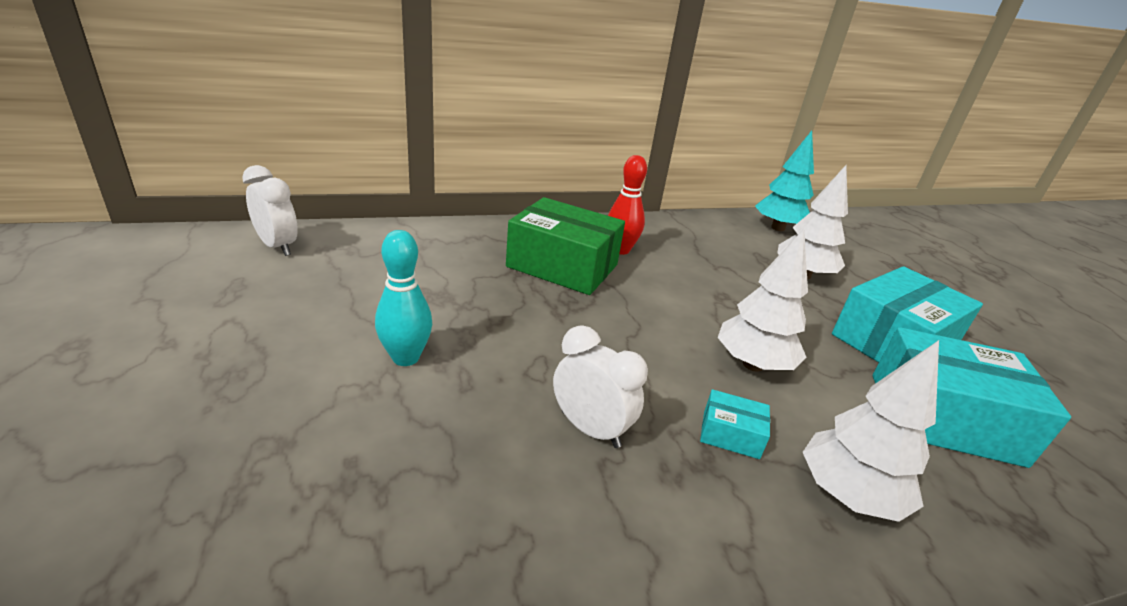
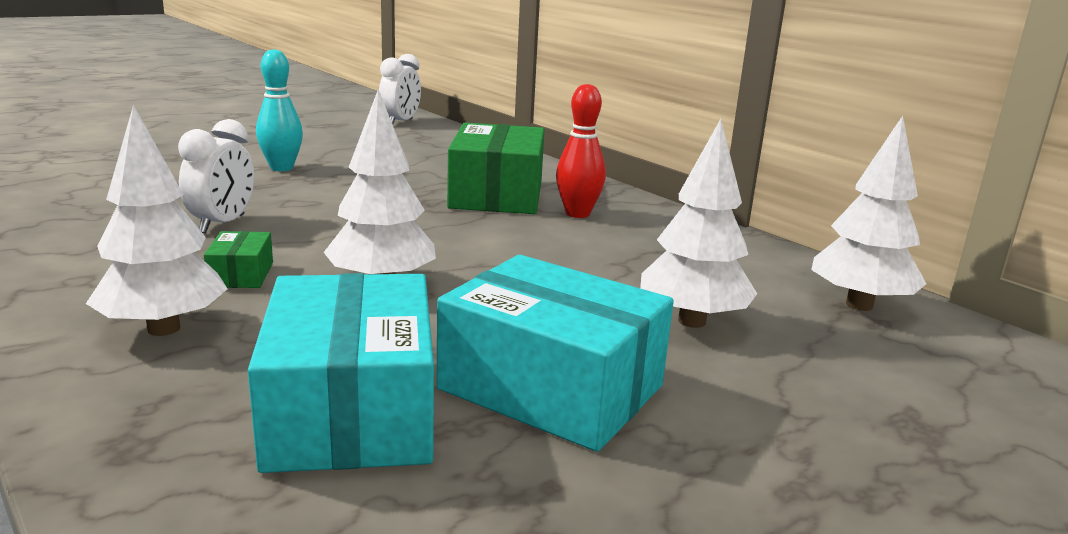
camera: 70 degrees right, 10 degrees down
turquoise box [700,389,770,459] -> green box [204,231,273,288]
turquoise tree [755,130,814,231] -> white tree [811,116,926,311]

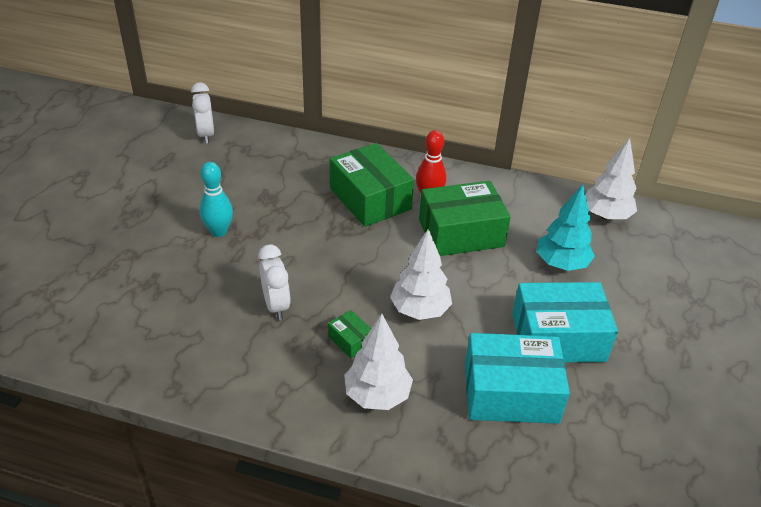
camera: 35 degrees left, 20 degrees up
turquoise box [248,273,434,473] -> turquoise box turned 45 degrees counterclockwise [465,333,570,424]
white tree [640,119,757,328] -> turquoise tree [537,184,595,271]
none -> green box [419,181,511,256]

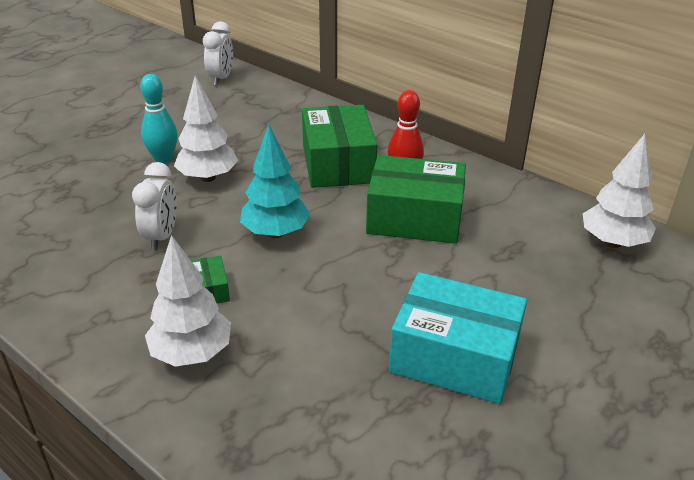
camera: 25 degrees right, 5 degrees down
white tree [390,229,452,320] -> white tree moved to [174,75,238,182]
turquoise box [465,333,570,424] -> none
turquoise tree [537,184,595,271] -> turquoise tree moved to [240,125,310,238]

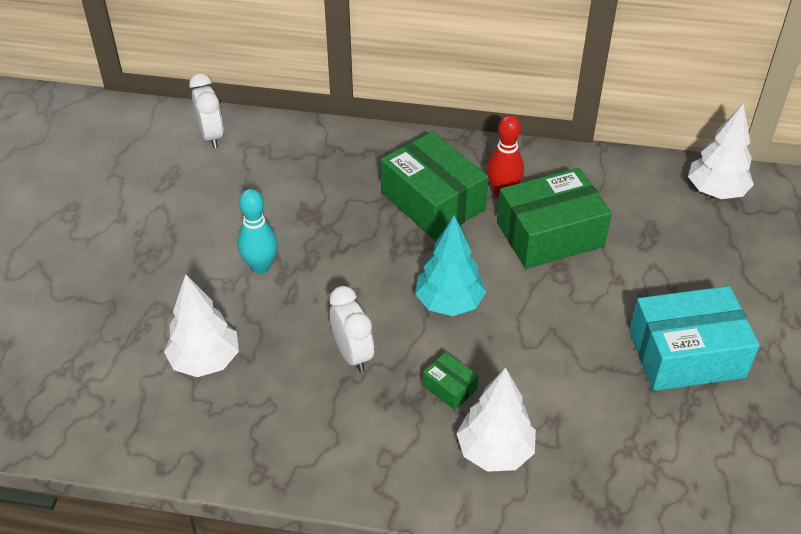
camera: 30 degrees left, 10 degrees up
white tree [174,75,238,182] -> white tree moved to [164,274,239,377]

